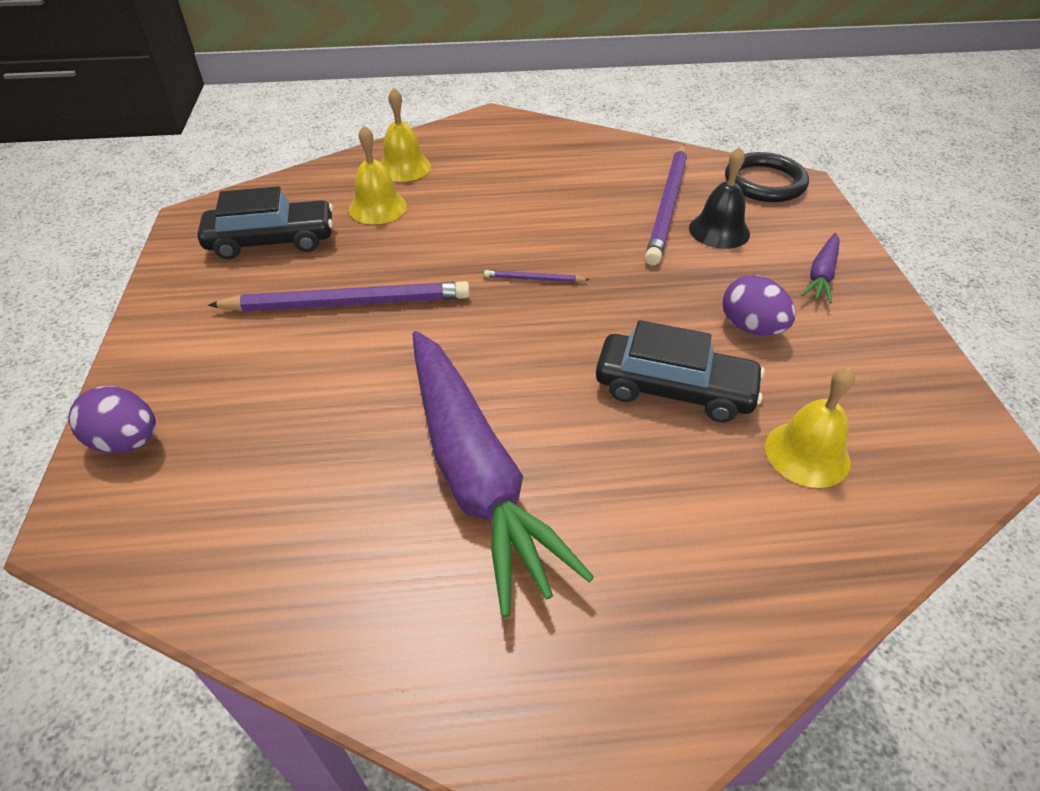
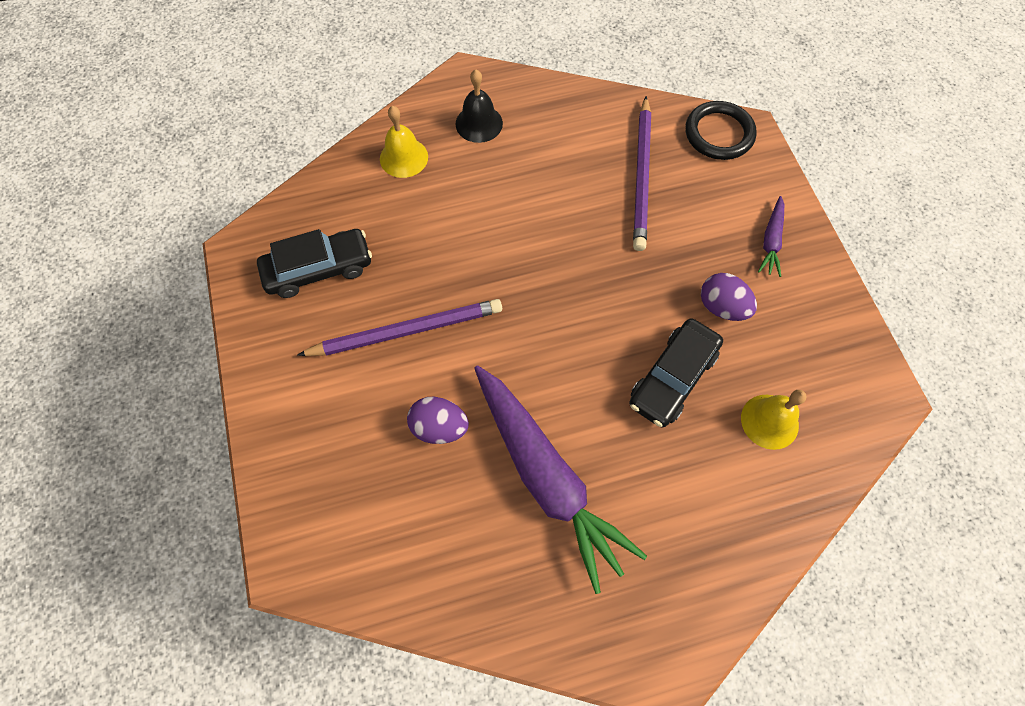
camera: 10 degrees left, 20 degrees up
purple egg [69,386,156,454] -> purple egg moved to [407,397,469,444]
yellow bell [349,125,407,224] -> none
purple pencil [484,270,590,282] -> none
black car [596,320,765,423] -> black car turned 120 degrees clockwise [629,318,723,428]
black bell [689,147,750,249] -> black bell moved to [455,69,503,143]

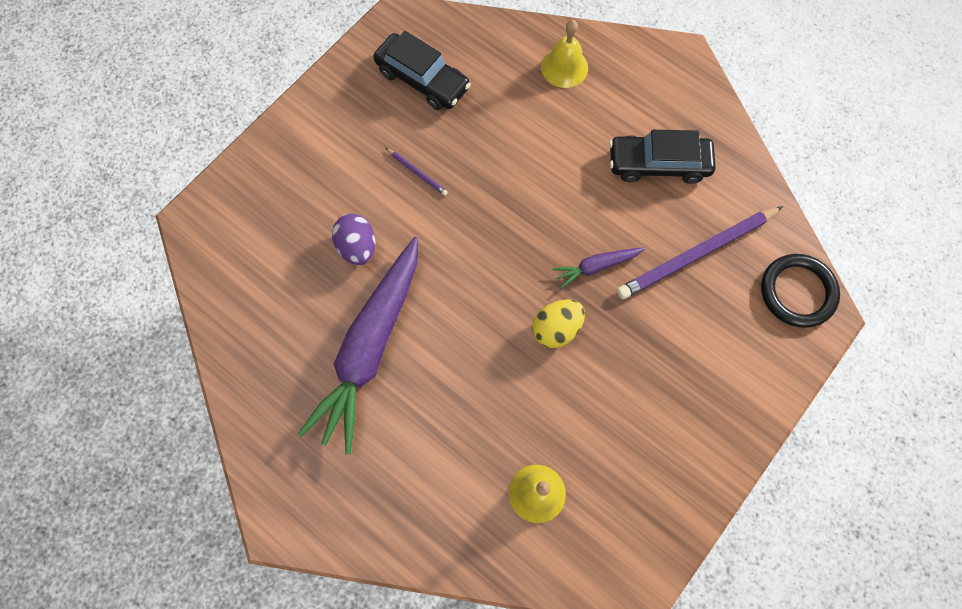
camera: 55 degrees right, 5 degrees up
purple pencil [297,299,502,356] -> purple pencil [386,148,448,196], size x0.43
black bell [455,69,503,143] -> none
black car [629,318,723,428] -> black car moved to [609,130,716,184]
purple egg [701,273,757,321] -> none
purple carrot [758,196,784,277] -> purple carrot moved to [552,248,645,289]
none -> yellow egg [532,299,585,348]

